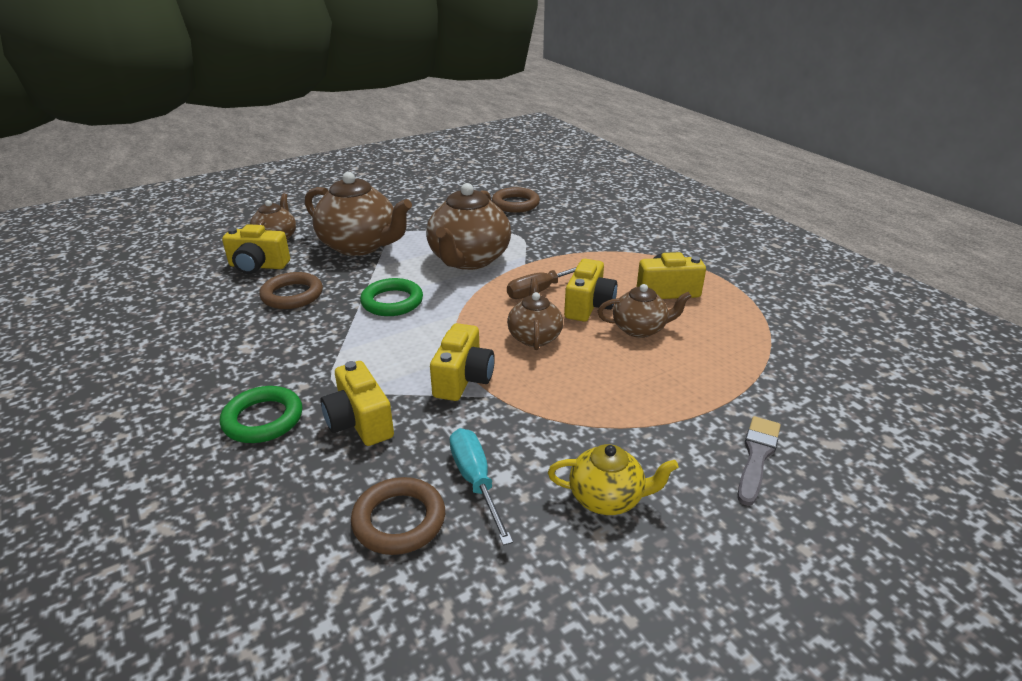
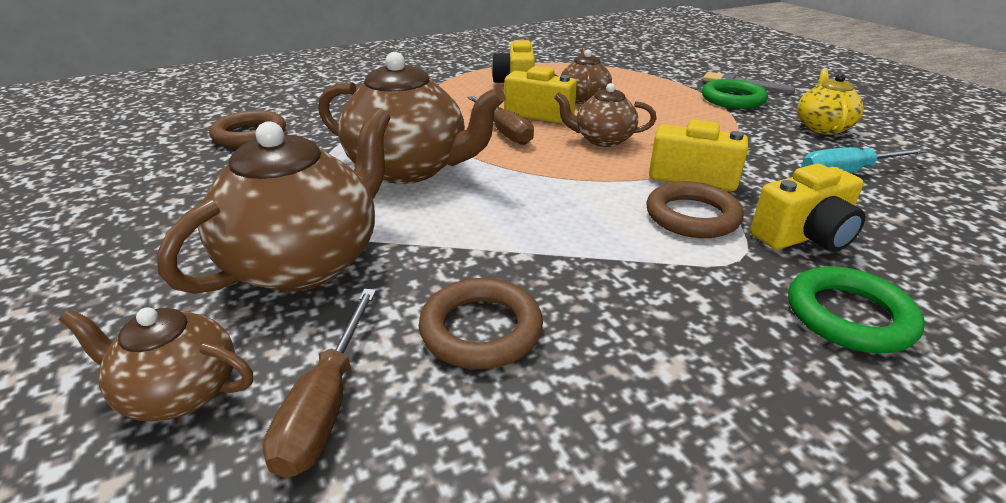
camera: 85 degrees left, 0 degrees up
yellow camera [222,224,290,274] -> brown screwdriver [262,289,376,478]
brown ring [351,477,445,555] -> brown ring moved to [647,181,744,238]
green ring [360,278,423,316] -> green ring moved to [702,79,768,109]

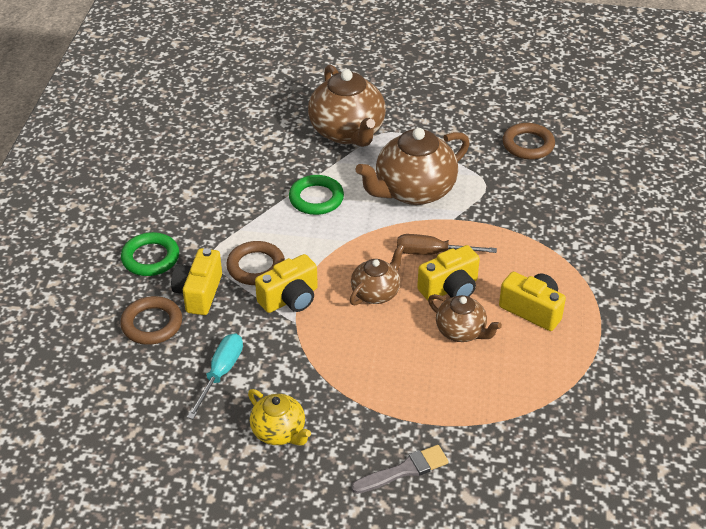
camera: 125 degrees right, 10 degrees up
brown teapot [59,307,253,422] -> none
brown screwdriver [262,289,376,478] -> none
brown ring [419,278,543,369] -> brown ring moved to [120,296,182,345]
green ring [702,79,768,109] -> green ring moved to [289,175,344,215]

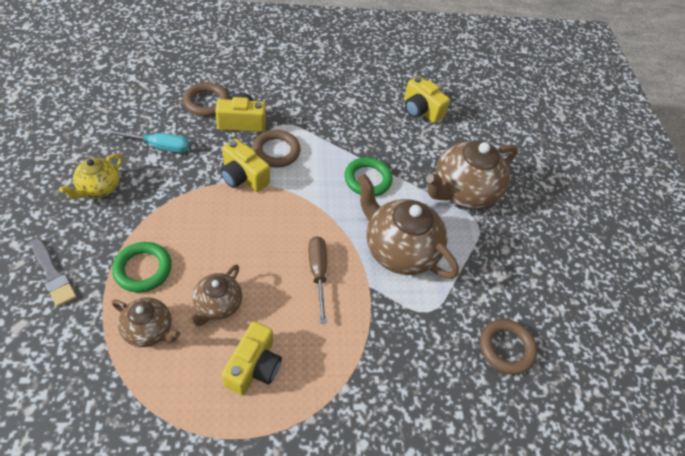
camera: 70 degrees right, 10 degrees up
green ring [121,232,179,276] -> green ring moved to [112,242,172,292]
brown teapot [350,244,404,305] -> brown teapot moved to [112,298,180,347]
yellow camera [417,245,480,300] -> yellow camera moved to [404,76,450,123]

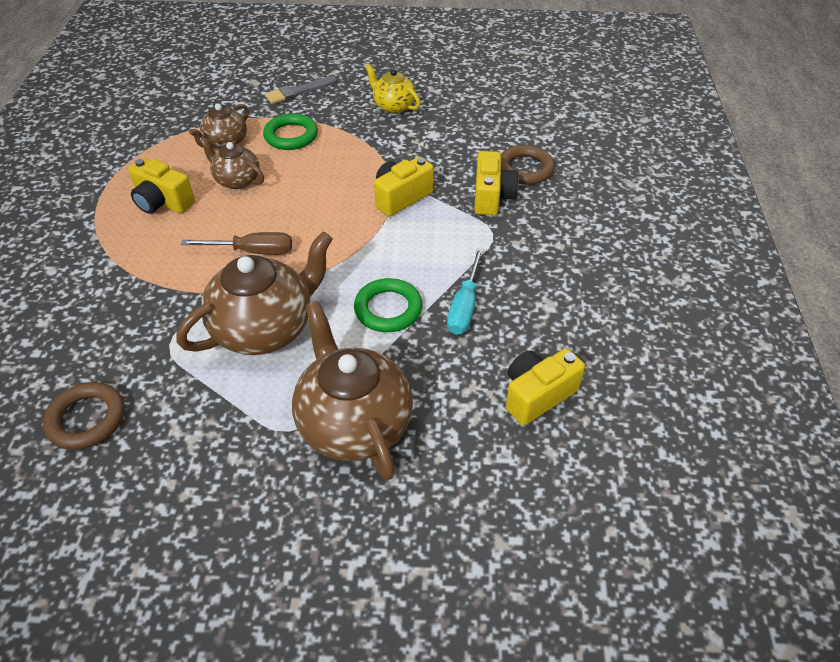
camera: 105 degrees right, 5 degrees down
turquoise screwdriver [105,129,190,153] -> turquoise screwdriver moved to [447,248,484,335]
brown ring [252,130,300,168] -> none

